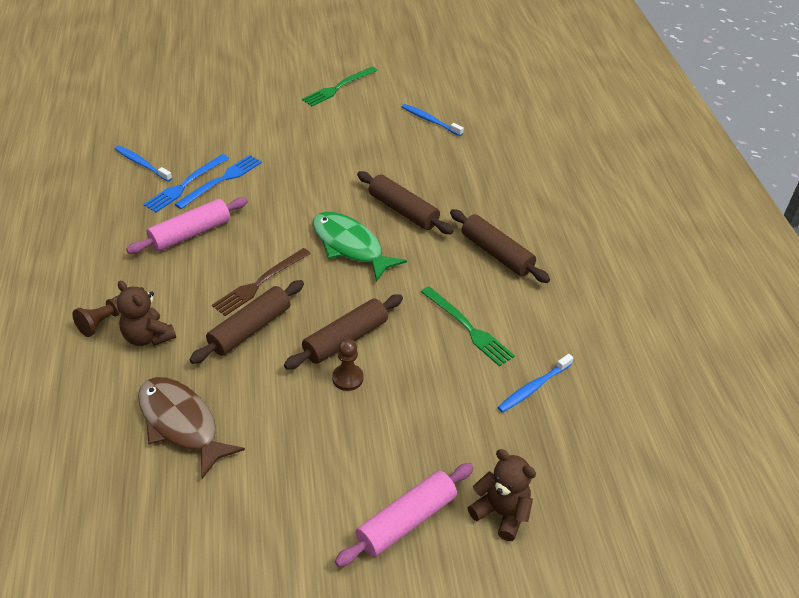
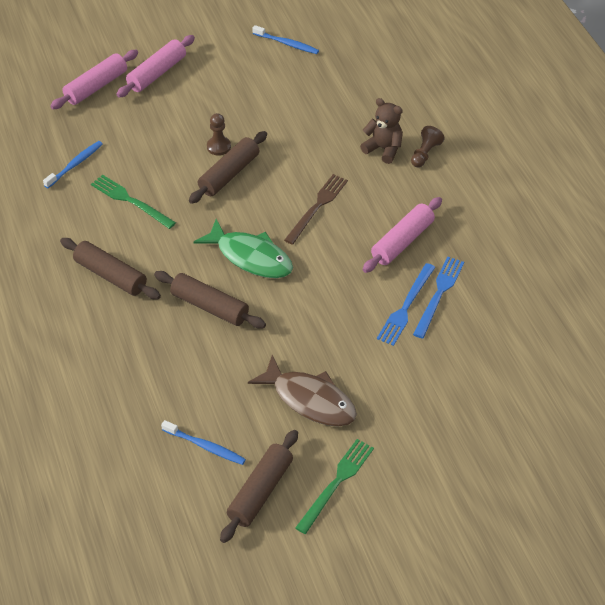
camera: 170 degrees right, 5 degrees up
blue toothbrush [115,145,172,182] -> blue toothbrush moved to [252,25,319,54]
brown fish [138,377,245,479] -> brown fish moved to [248,355,357,427]
brown rolling pin [189,280,304,364] -> brown rolling pin moved to [220,430,298,543]
brown teddy bear [468,449,536,541] -> pink rolling pin [50,50,138,109]

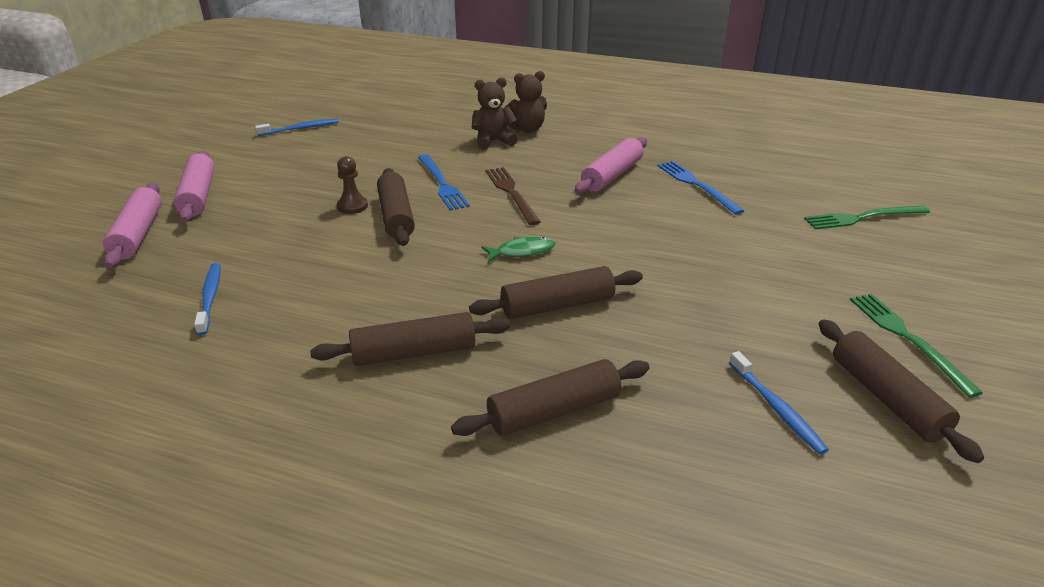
camera: 50 degrees left, 15 degrees down
green fork [91,175,176,229] -> green fork moved to [804,205,930,229]
blue toothbrush [161,420,246,465] -> blue toothbrush turned 90 degrees clockwise [729,351,829,455]
green fish [193,219,293,278] -> green fish [481,236,555,262], size x0.54
brown fish [248,355,357,427] -> none
pink rolling pin [363,197,442,273] -> pink rolling pin turned 45 degrees clockwise [575,137,647,194]
blue fork [377,263,436,346] -> blue fork moved to [418,154,470,211]
brown pawn [411,126,444,167] -> brown teddy bear [504,71,547,133]
none -> brown rolling pin [451,359,650,436]

